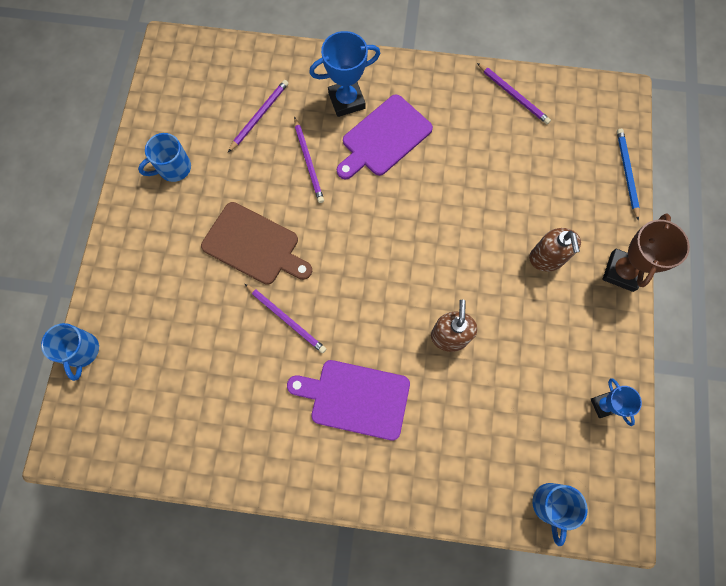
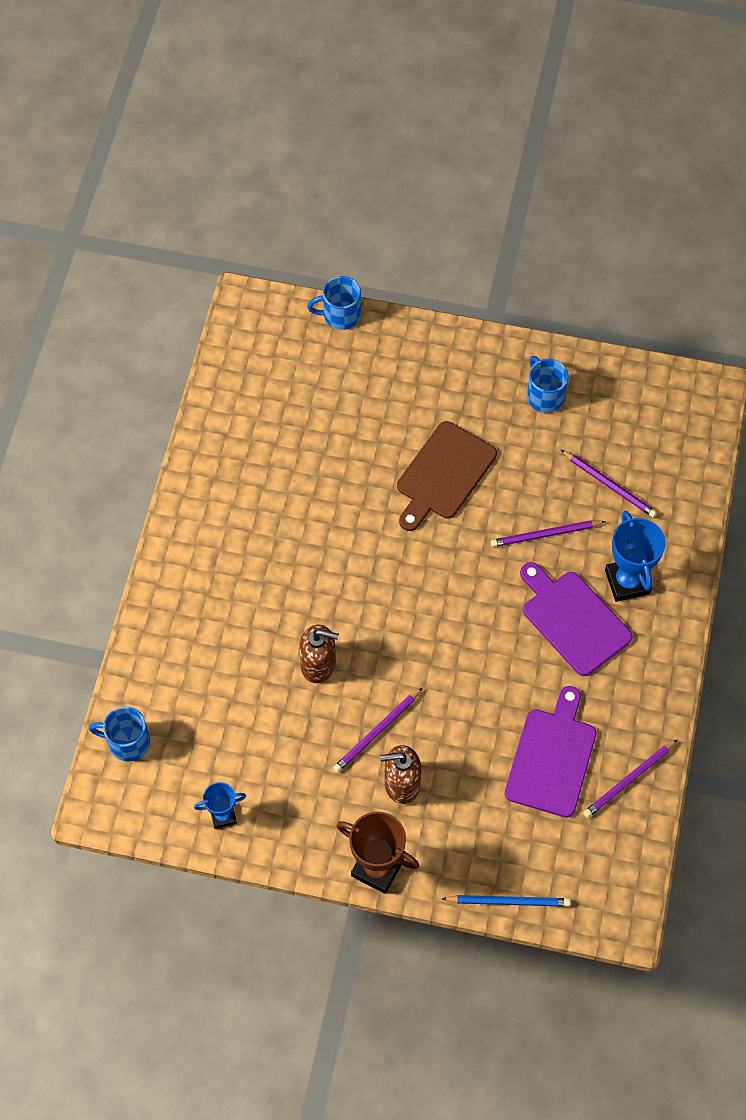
camera: 95 degrees right, 10 degrees down
purple pencil [245,284,326,353] -> purple pencil moved to [333,688,422,773]
purple cutting board [287,360,410,440] -> purple cutting board moved to [505,686,596,817]

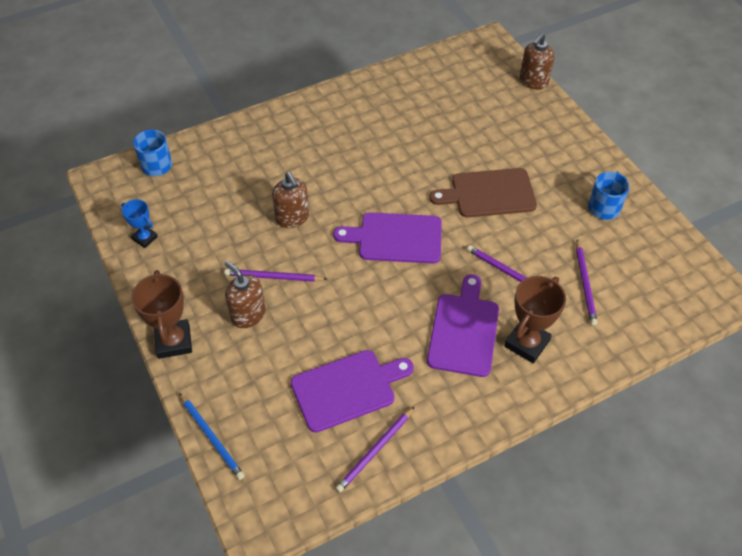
camera: 50 degrees right, 10 degrees down
blue mug [307,276,361,330] -> brown soap dispenser [520,33,555,90]
purple pencil [583,739,678,818] -> purple pencil turned 60 degrees counterclockwise [336,406,415,493]
blue trophy [605,511,666,602] -> brown trophy [504,276,566,363]
none -> purple cutting board [333,212,442,264]

